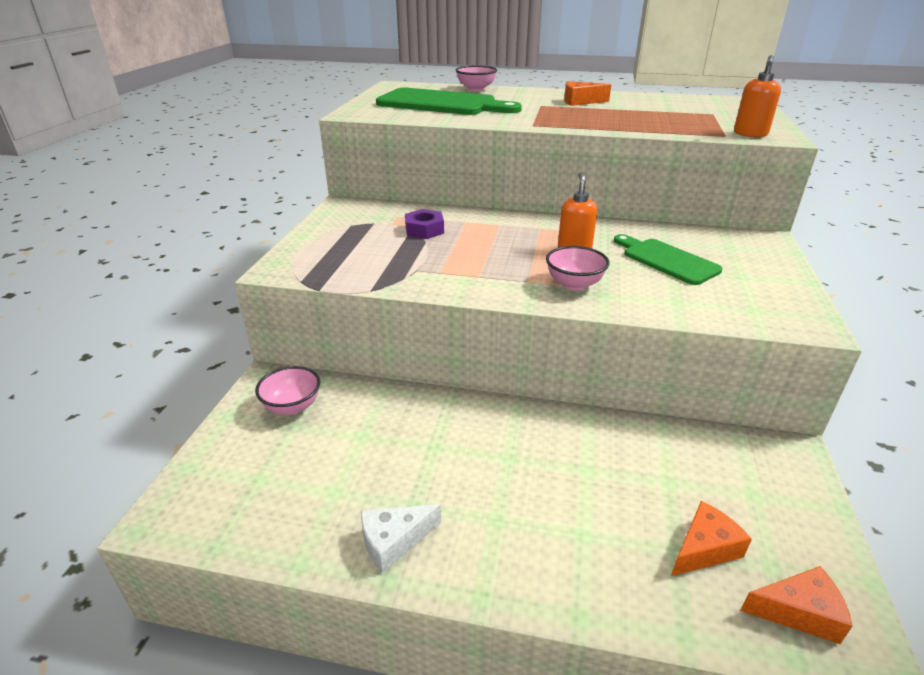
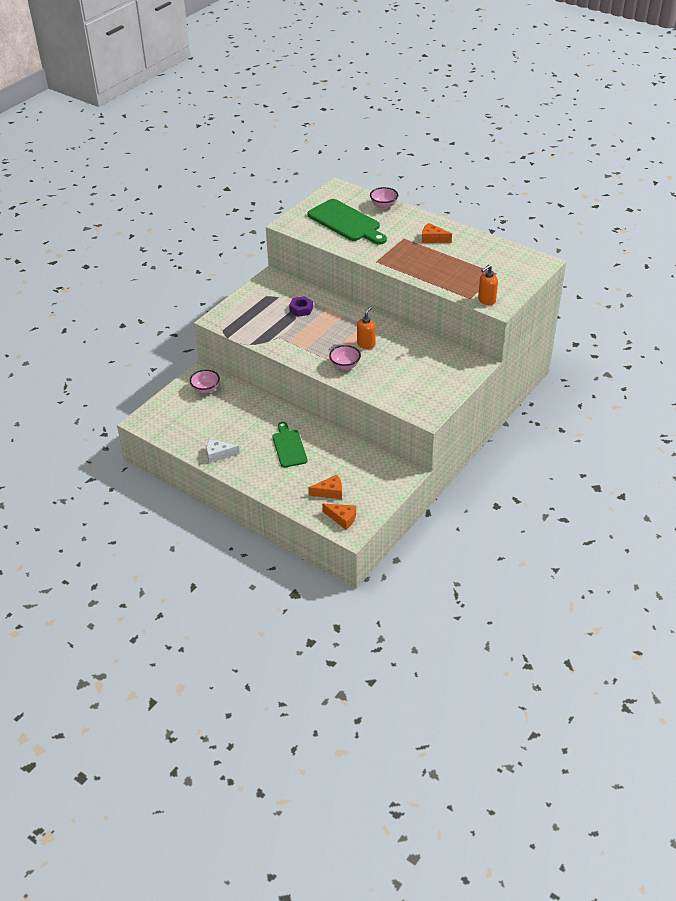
camera: 25 degrees right, 10 degrees up
green cutting board [614,234,723,285] -> green cutting board moved to [272,422,308,468]

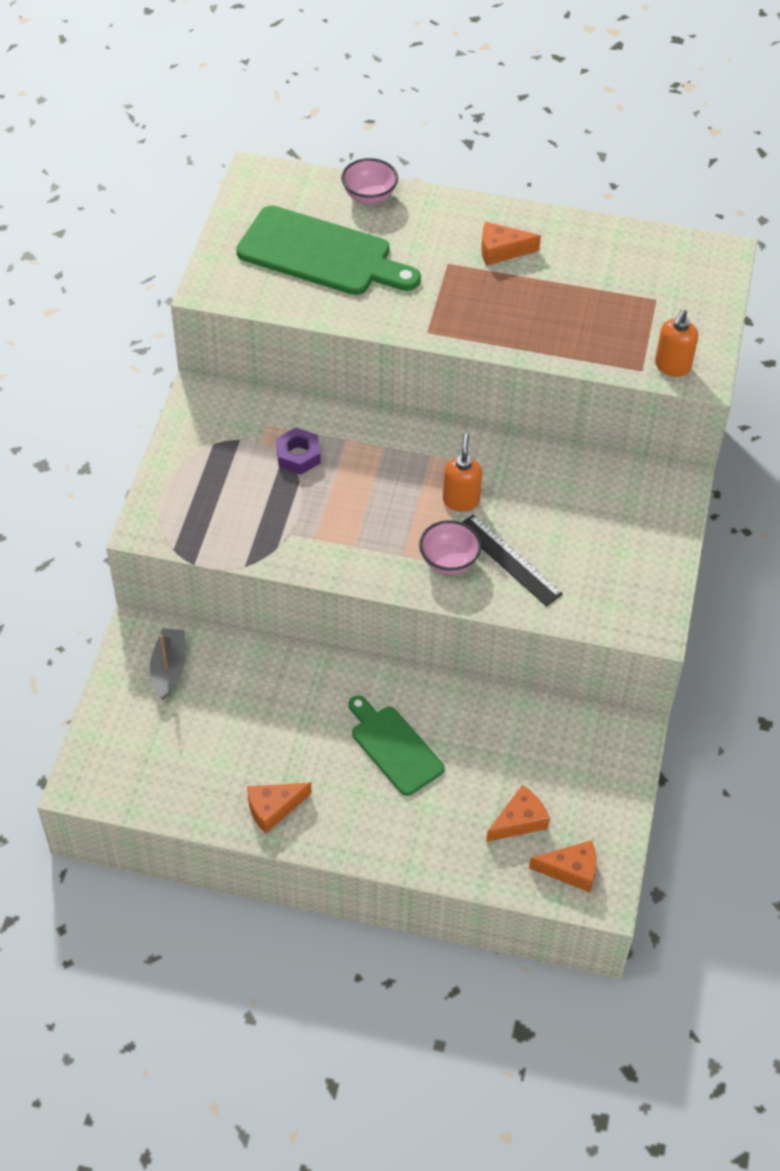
camera: 25 degrees left, 10 degrees up
pink bowl [190,370,220,393] -> grey boat [150,628,185,700]
white cheese [207,439,240,463] -> orange cheese [247,782,312,834]
none -> black ruler [462,514,563,606]

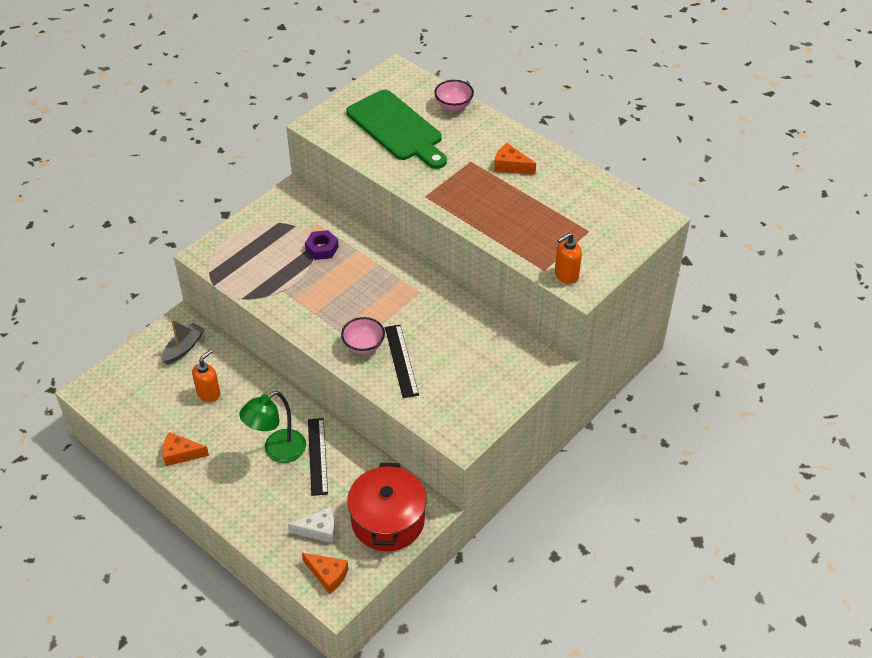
camera: 30 degrees right, 5 degrees down
green cutting board [349,695,445,796] -> green lamp [239,391,306,463]
orange soap dispenser [443,434,482,512] -> orange soap dispenser moved to [192,349,220,402]
orange cheese [486,785,550,842] -> white cheese [288,507,335,543]
none -> black ruler [308,418,328,496]
none -> red pot [347,463,427,551]

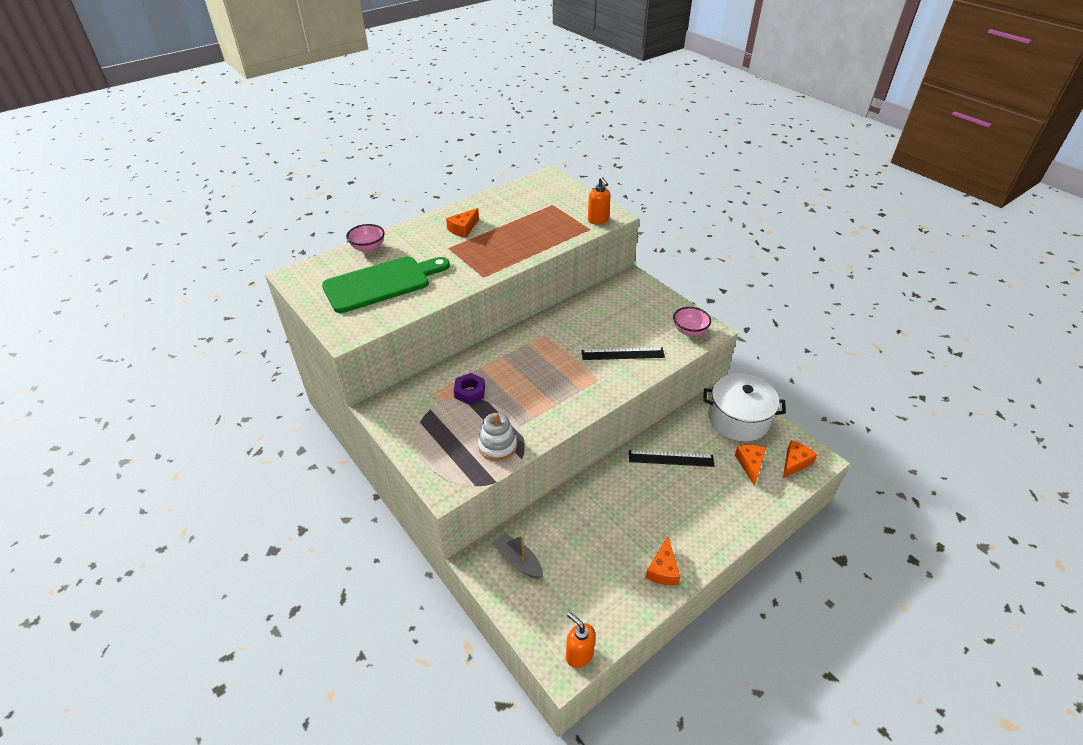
camera: 80 degrees left, 5 degrees down
orange soap dispenser [192,349,220,402] -> orange soap dispenser moved to [566,612,596,668]
green lamp [239,391,306,463] -> none
white cheese [288,507,335,543] -> orange cheese [735,445,766,486]
pink bowl [341,317,385,354] -> pink bowl moved to [673,307,711,336]
red pot [347,463,427,551] -> white pot [703,373,786,441]
none -> white stacking toy [478,413,517,461]

